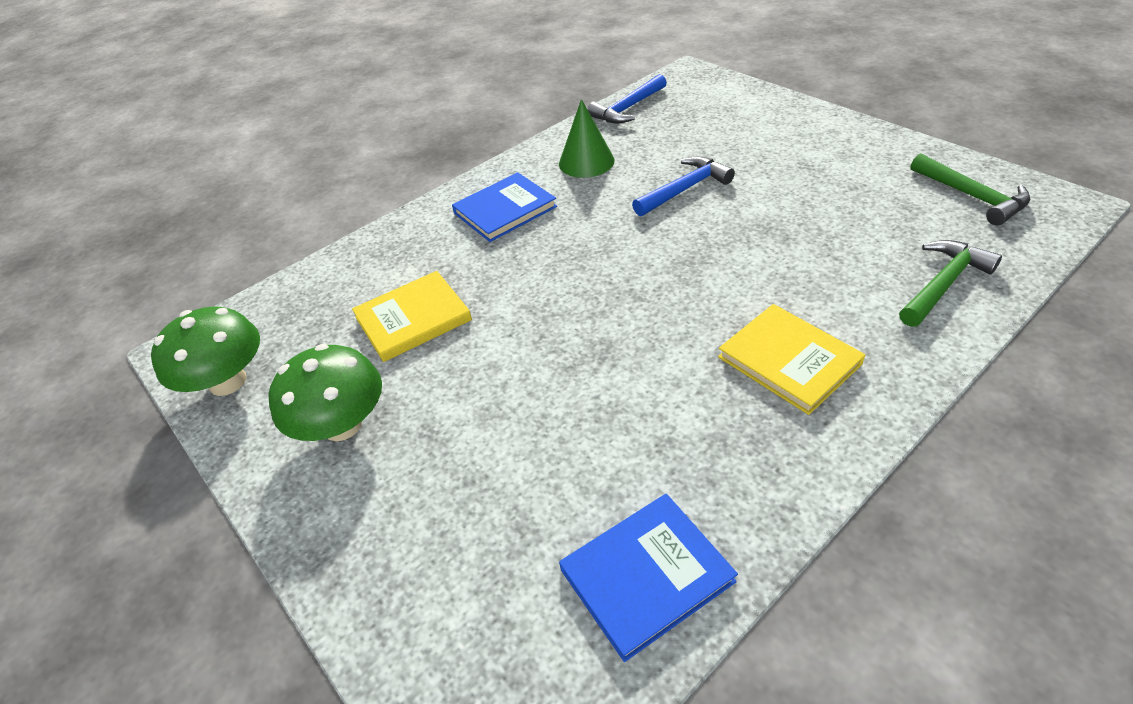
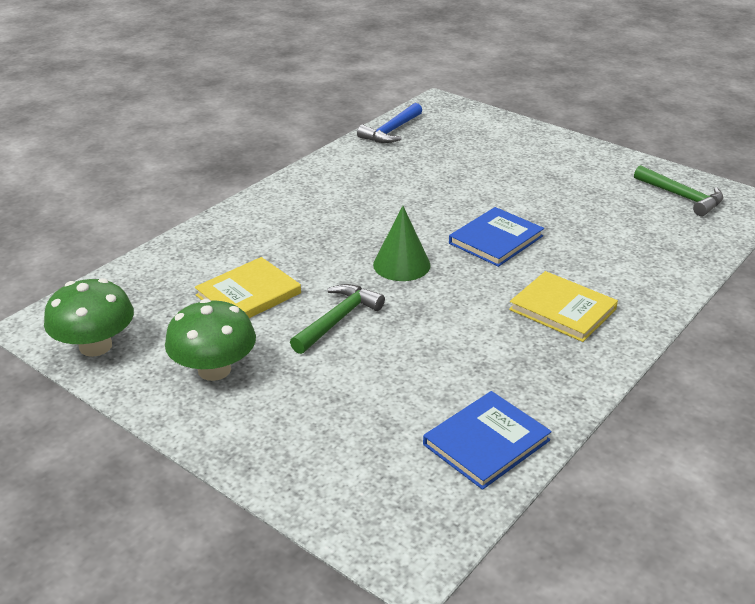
camera: 15 degrees left, 10 degrees down
blue book [452,172,557,242] -> blue book moved to [449,207,544,267]
green cone [559,99,614,178] -> green cone moved to [373,206,431,281]
blue hammer [632,156,735,216] -> none
green hammer [899,240,1002,327] -> green hammer moved to [290,284,385,354]

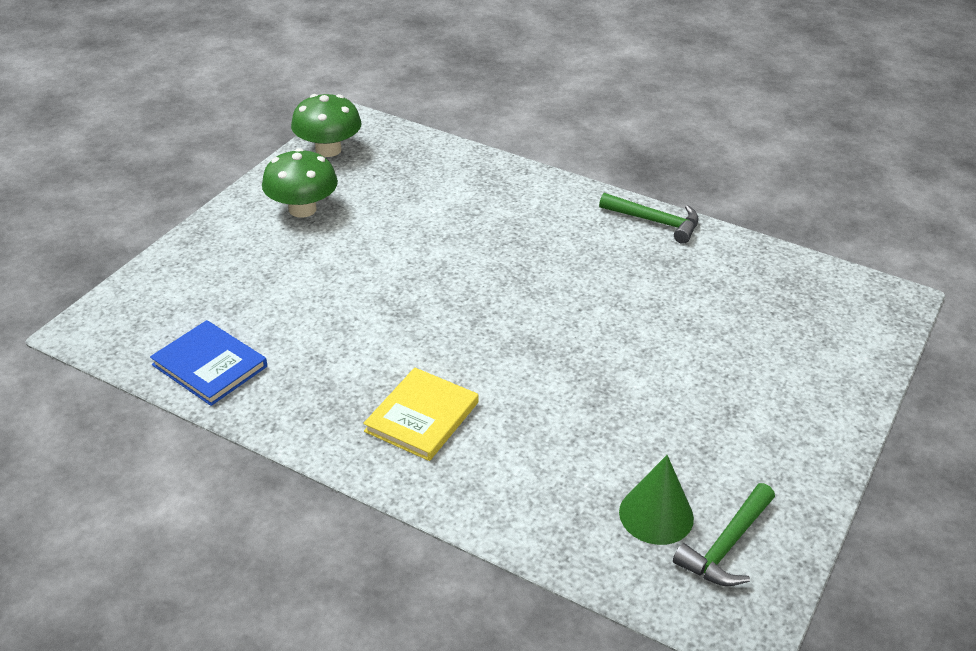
camera: 80 degrees right, 5 degrees up
yellow book [195,257,301,318] -> none
green hammer [290,284,385,354] -> green hammer moved to [599,193,699,244]
blue hammer [357,103,422,143] -> none
green cone [373,206,431,281] -> green cone moved to [619,455,694,545]
blue book [449,207,544,267] -> none

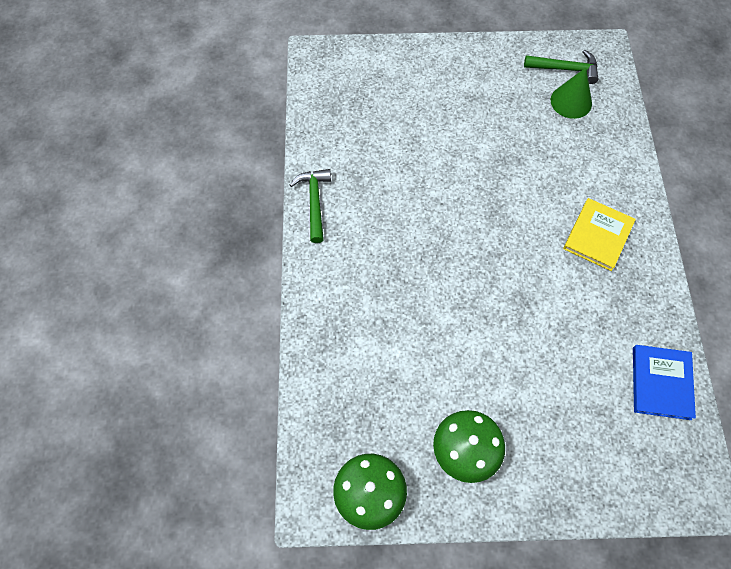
camera: 120 degrees left, 25 degrees up
yellow book [363,367,479,461] -> yellow book turned 60 degrees counterclockwise [563,198,636,271]

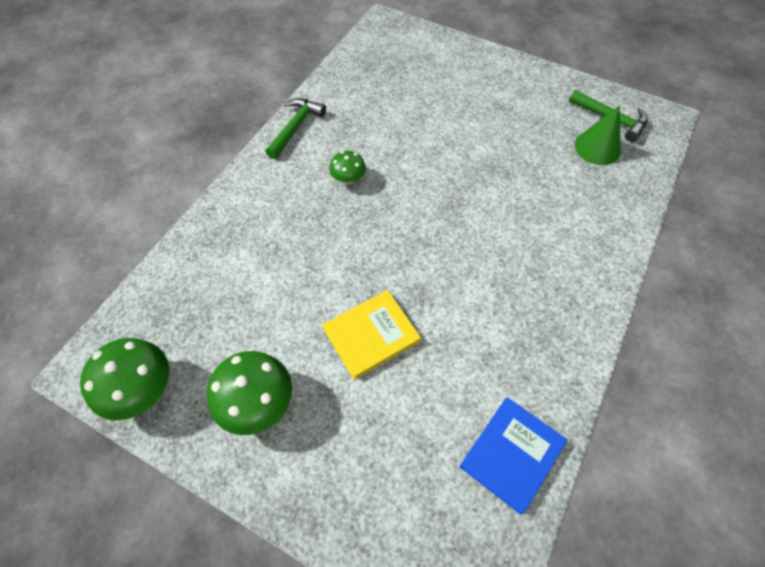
camera: 30 degrees right, 5 degrees down
yellow book [563,198,636,271] -> yellow book moved to [323,290,421,380]
none -> green mushroom [329,151,366,184]

